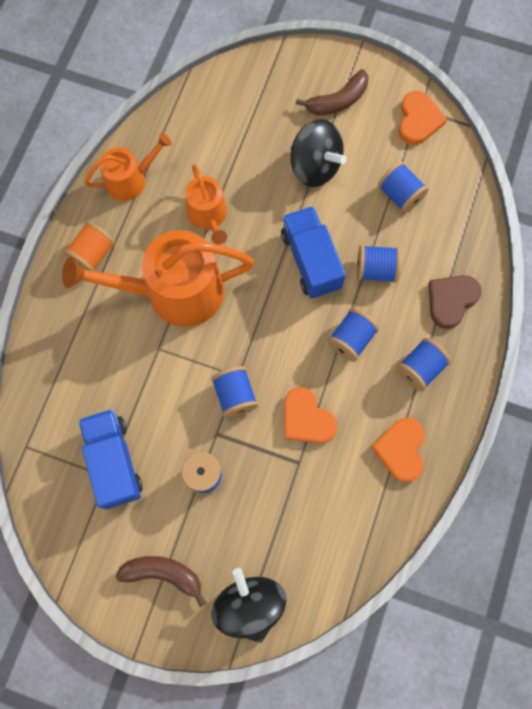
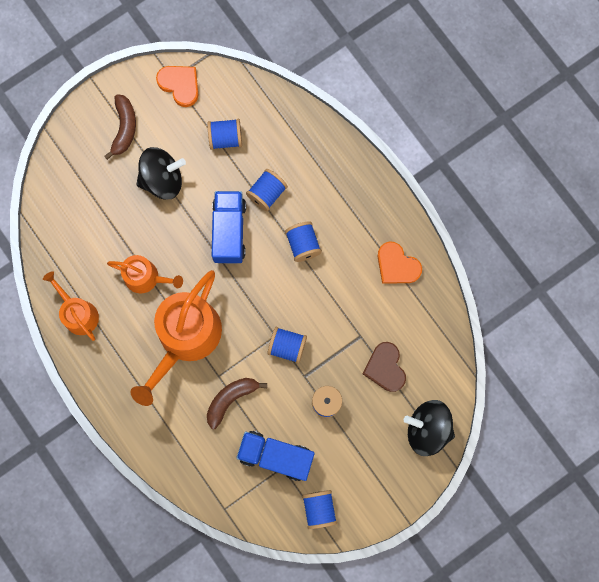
camera: 55 degrees left, 5 degrees up
orange spool [63,222,115,271] -> none
orange watering can [84,133,172,201] -> orange watering can turned 45 degrees counterclockwise [43,271,99,341]
brown banana [116,556,206,607] -> brown banana moved to [207,378,267,429]
blue truck [281,206,346,298] -> blue truck turned 75 degrees clockwise [211,191,246,263]
orange heart [284,387,338,443] -> none
blue spool [396,338,451,391] -> blue spool moved to [302,490,337,529]
brown heart [429,275,482,329] -> brown heart moved to [363,342,406,392]

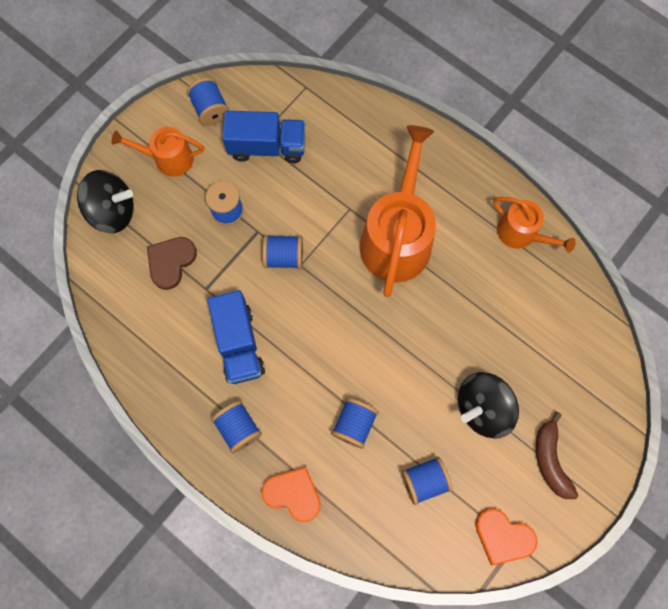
camera: 165 degrees right, 5 degrees down
orange watering can [107,255,183,293] -> orange watering can moved to [111,127,204,177]
brown banana [207,378,267,429] -> none
blue truck [211,191,246,263] -> blue truck moved to [207,290,265,384]
blue spool [285,221,322,262] -> blue spool moved to [211,401,262,454]
brown heart [363,342,406,392] -> brown heart turned 120 degrees counterclockwise [147,237,197,290]
orange heart [378,241,422,284] -> orange heart moved to [261,467,321,522]

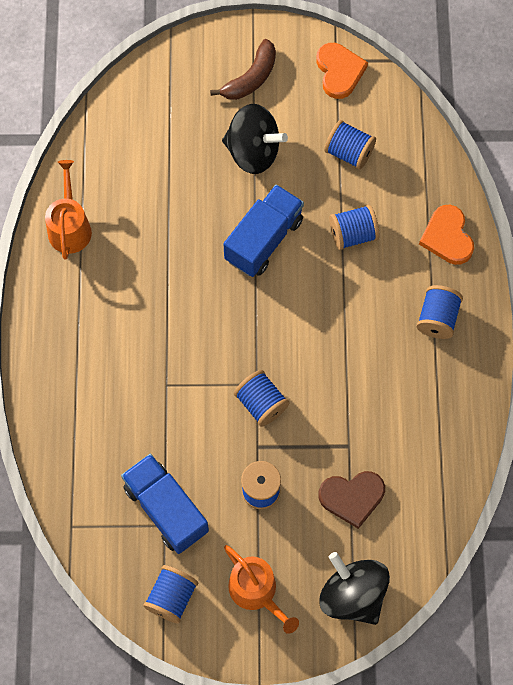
camera: 130 degrees left, 5 degrees down
blue truck [207,290,265,384] -> blue truck moved to [224,184,304,277]
orange watering can [360,125,436,297] -> none

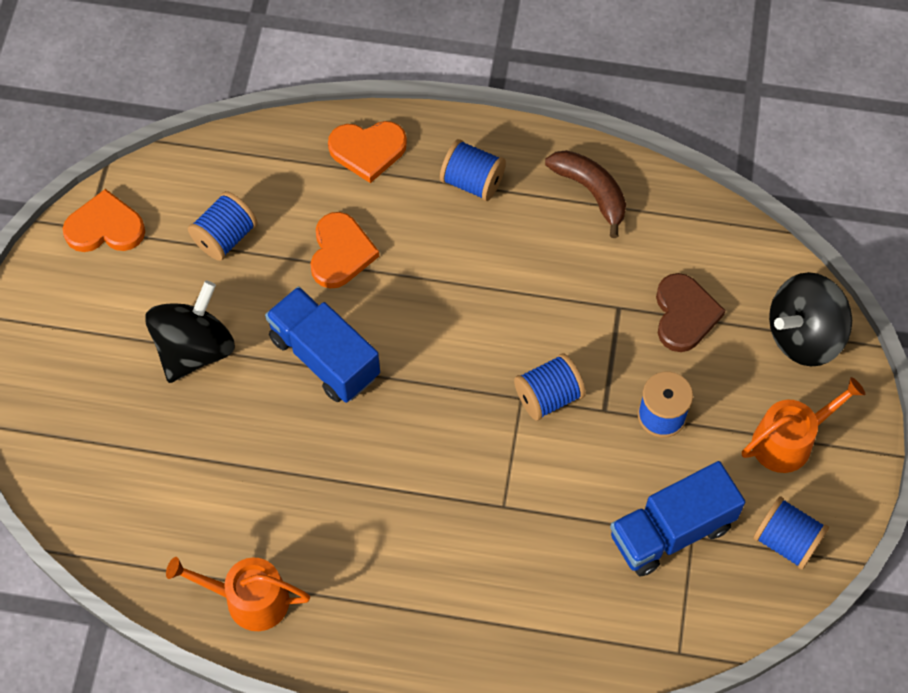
camera: 80 degrees left, 5 degrees down
brown banana [210,39,276,100] -> brown banana moved to [545,150,626,238]
blue spool [329,205,379,250] -> orange heart [310,212,379,289]

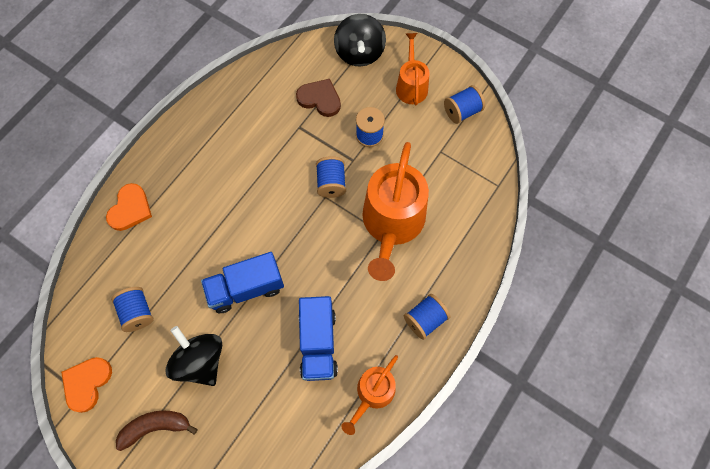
camera: 65 degrees left, 5 degrees up
orange heart [310,212,379,289] -> none
blue spool [440,139,506,201] -> blue spool moved to [404,294,450,340]
brown banana [545,150,626,238] -> brown banana moved to [116,410,198,451]
blue truck [610,461,745,576] -> blue truck moved to [299,296,338,381]
none -> orange watering can [362,142,429,281]

